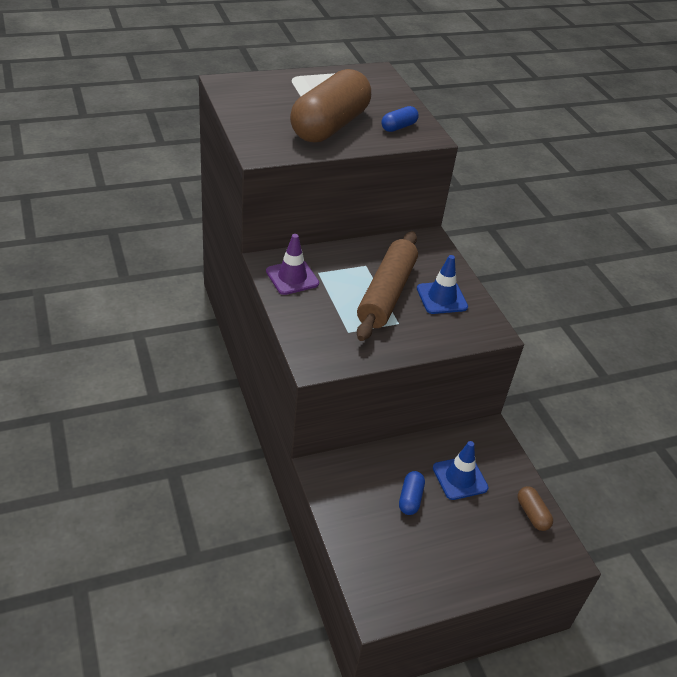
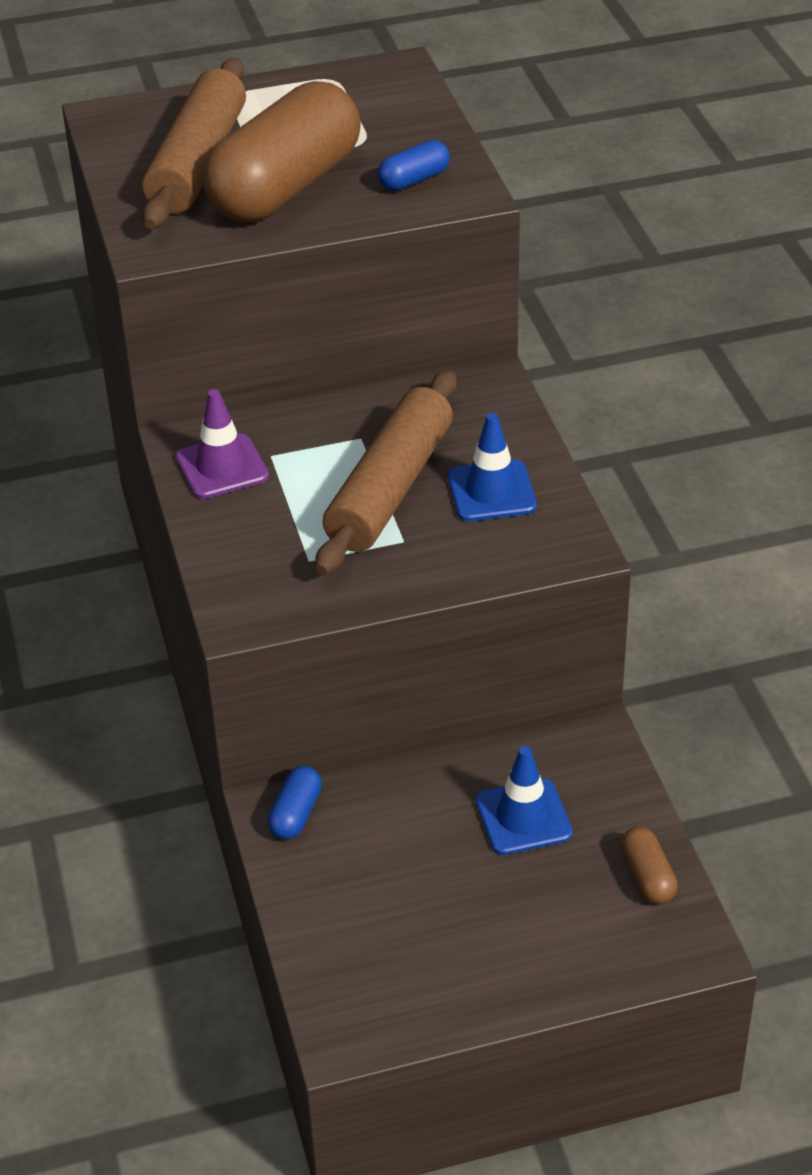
camera: 10 degrees right, 0 degrees up
blue capsule [399,471,425,515] -> blue capsule moved to [268,766,322,840]
none -> brown rolling pin [142,58,246,229]

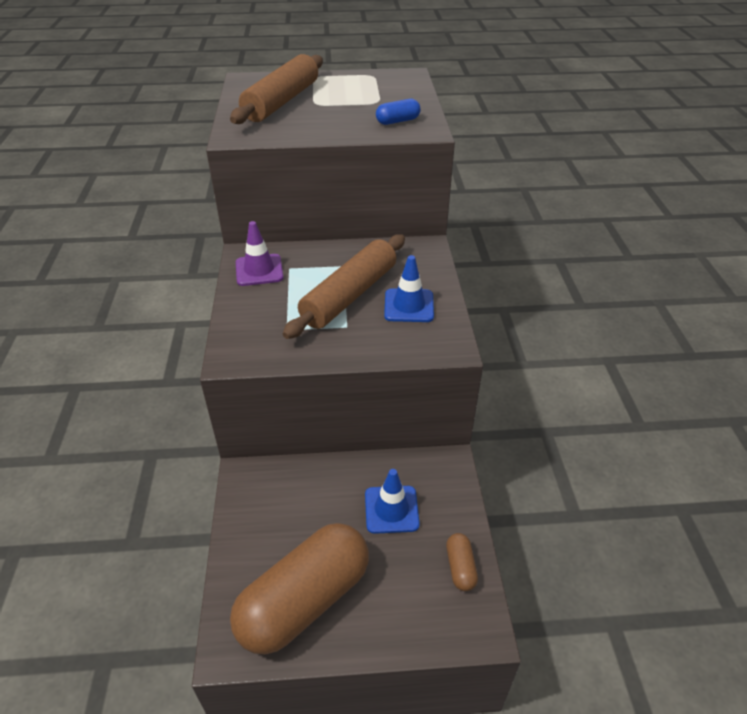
camera: 10 degrees right, 0 degrees up
brown capsule [203,81,361,222] -> brown capsule moved to [230,523,369,655]
blue capsule [268,766,322,840] -> none

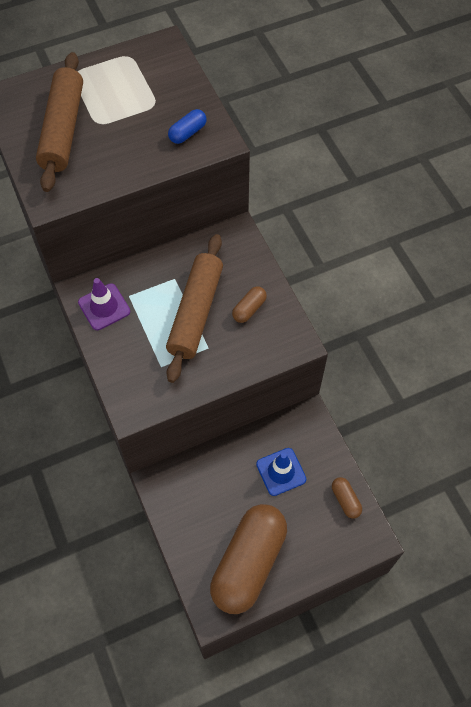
camera: 20 degrees left, 20 degrees up
blue traffic cone [384,255,434,322] -> brown capsule [232,286,267,323]

